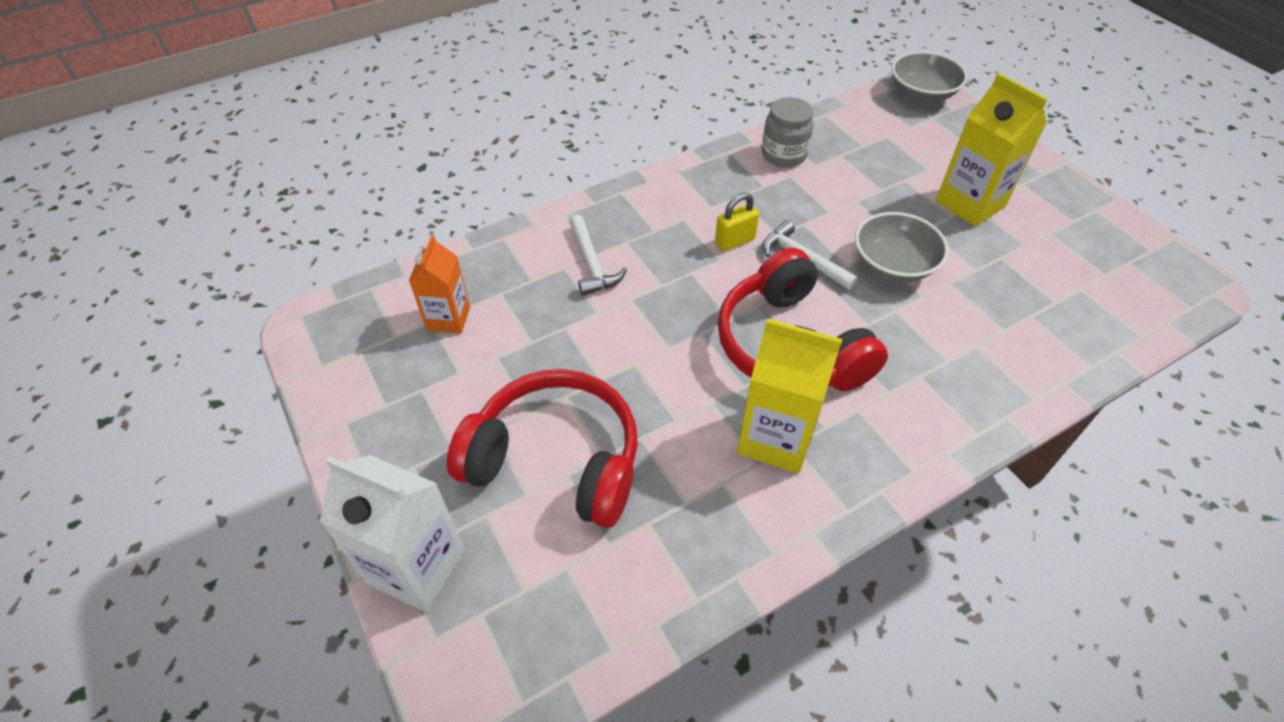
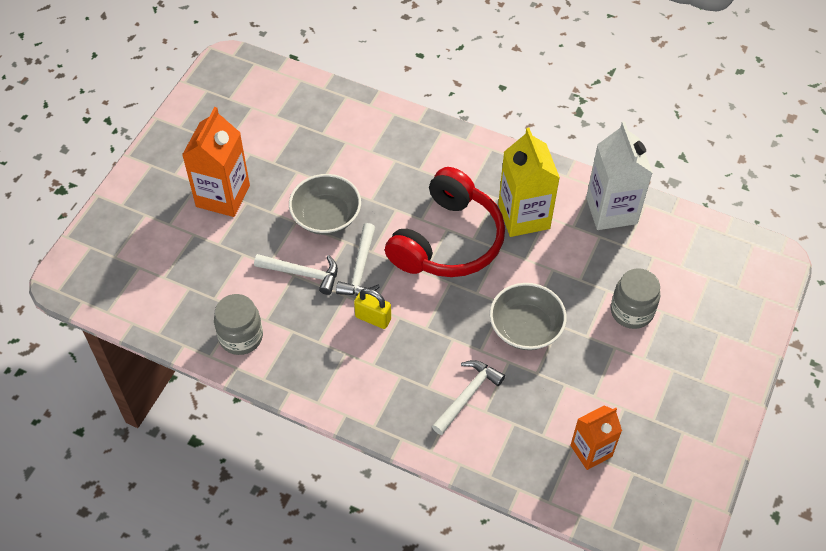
camera: 125 degrees left, 5 degrees up
white carton [319,455,465,612] -> white carton moved to [586,121,653,230]
red headphones [447,369,638,528] -> grey jar [611,268,660,329]
grey bowl [892,51,968,102] -> grey bowl moved to [490,283,567,350]
yellow carton [936,73,1048,227] -> orange carton [182,107,250,217]
none -> white hammer [254,254,338,295]

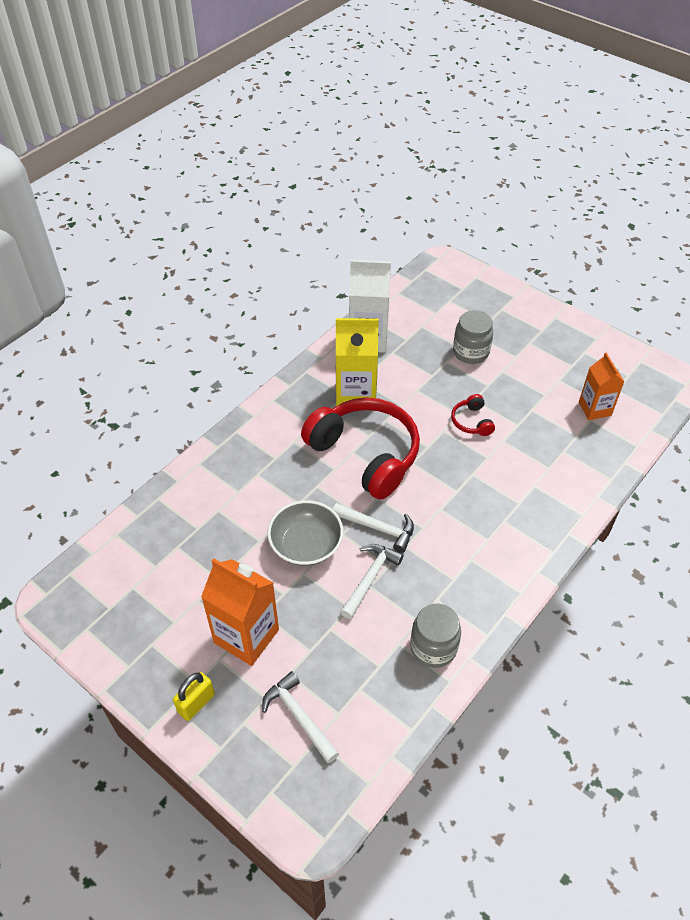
camera: 75 degrees left, 5 degrees down
yellow padlock [354,288,391,329] -> yellow padlock moved to [173,672,215,721]
white hammer [432,360,505,435] -> white hammer moved to [262,671,339,763]
grey bowl [490,283,567,350] -> red headphones [451,394,495,436]

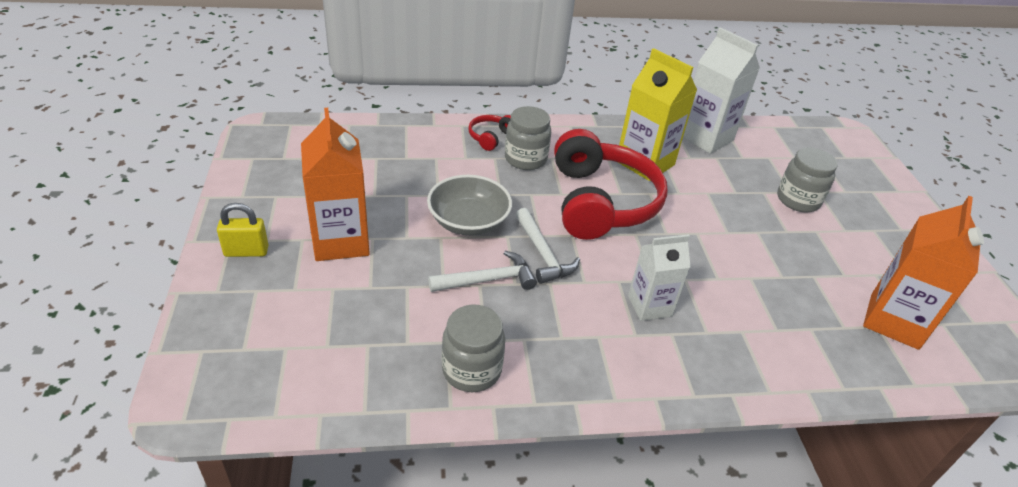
camera: 40 degrees right, 10 degrees down
white hammer [262,671,339,763] -> none
red headphones [451,394,495,436] -> red headphones moved to [468,115,511,151]
orange carton [579,353,624,420] -> orange carton [863,196,984,350], size x1.56
none -> grey jar [505,106,551,170]
none -> white carton [628,234,691,321]

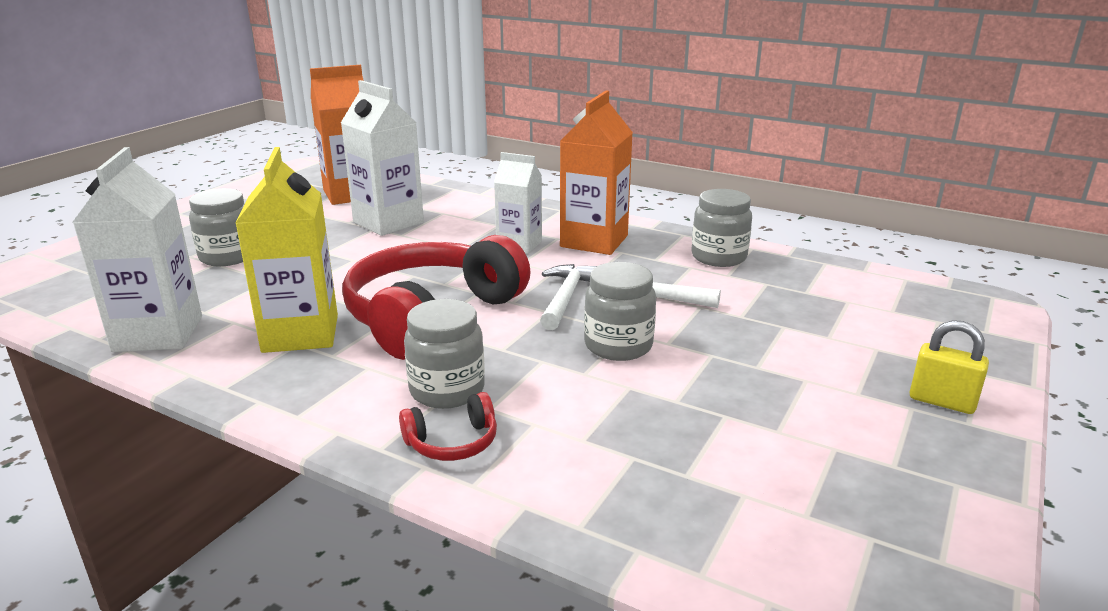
camera: 140 degrees left, 15 degrees down
orange carton [301,108,370,261] -> orange carton moved to [560,91,633,255]
grey bowl [427,175,512,236] -> grey jar [584,262,656,361]
none -> white carton [341,80,424,236]

